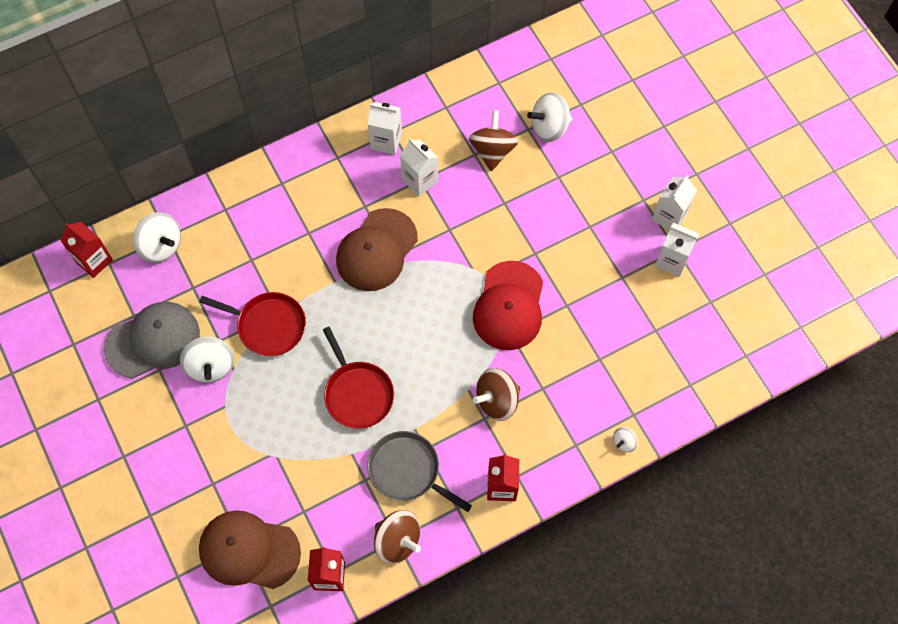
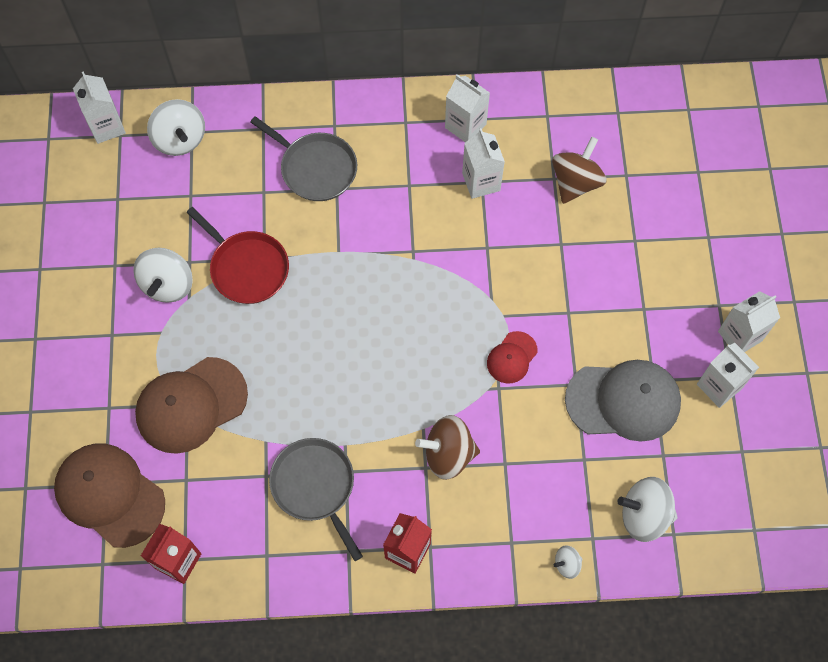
camera: 25 degrees right, 0 degrees up
red carton [60,222,113,278] -> white carton [73,71,126,144]
grey cap [104,302,200,378] -> grey cap moved to [565,360,681,442]
red pan [323,327,394,429] -> none
brown cap [336,208,418,291] -> brown cap moved to [135,357,248,454]
brown spinning top [374,510,421,564] -> none
red cap [473,261,543,350] -> red cap [487,331,538,383], size x0.51
white spinning top [527,92,572,142] -> white spinning top moved to [617,477,678,542]
none -> grey pan [250,116,357,201]

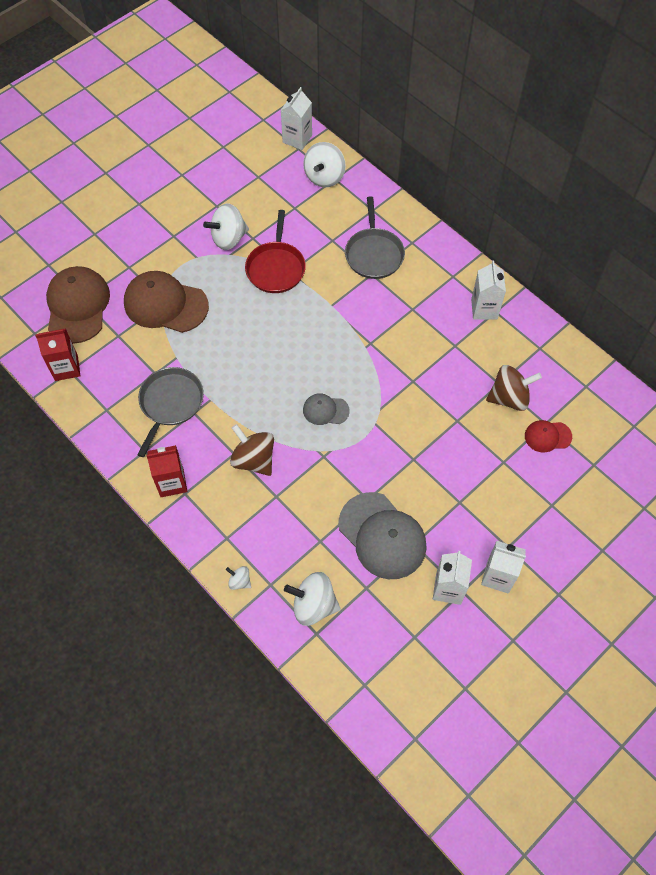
camera: 50 degrees right, 5 degrees down
white carton [462,128,505,199] -> none
red cap [487,331,538,383] -> red cap moved to [525,420,572,453]
white spinning top [617,477,678,542] -> white spinning top turned 45 degrees counterclockwise [284,572,341,626]
none -> grey cap [303,393,350,425]

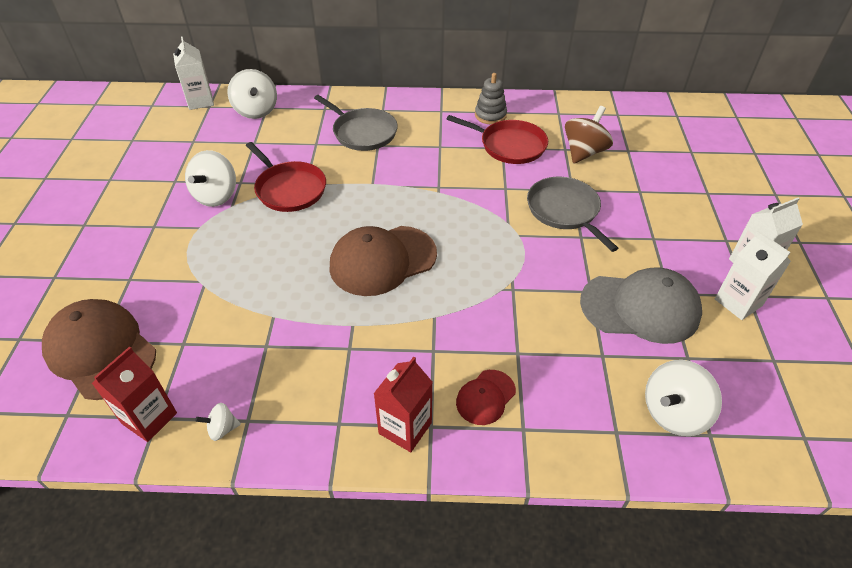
camera: 45 degrees left, 15 degrees down
brown cap [124,271,209,333] -> brown cap moved to [329,226,437,296]
grey pan [137,367,204,457] -> grey pan moved to [527,177,618,252]
white spinning top [226,566,251,590] -> white spinning top moved to [195,403,241,441]
brown spinning top [230,424,274,476] -> none
grey cap [303,393,350,425] -> none
white carton [471,260,506,320] -> grey stacking toy [475,73,507,124]
red cap [525,420,572,453] -> red cap moved to [456,370,516,425]
none -> red pan [447,115,548,164]

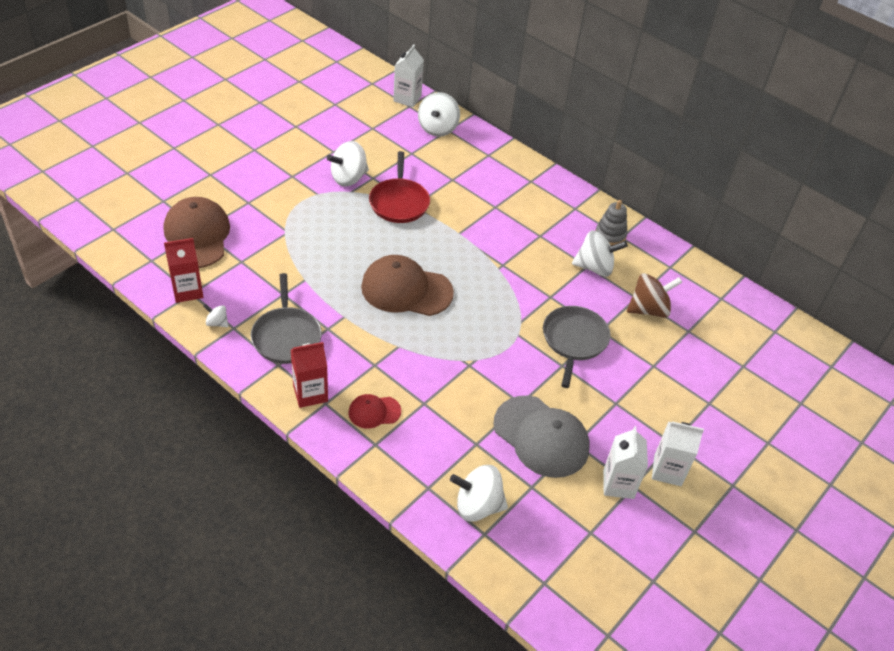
camera: 35 degrees right, 0 degrees up
grey pan [314,95,398,151] -> grey pan moved to [251,273,322,364]
red pan [447,115,548,164] -> white spinning top [572,230,628,277]

